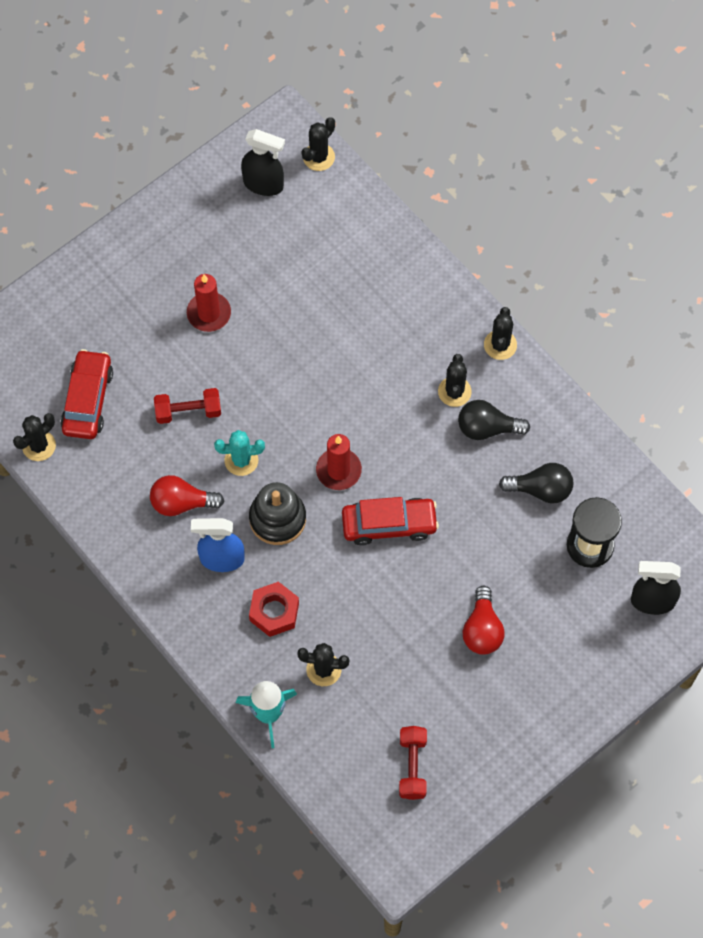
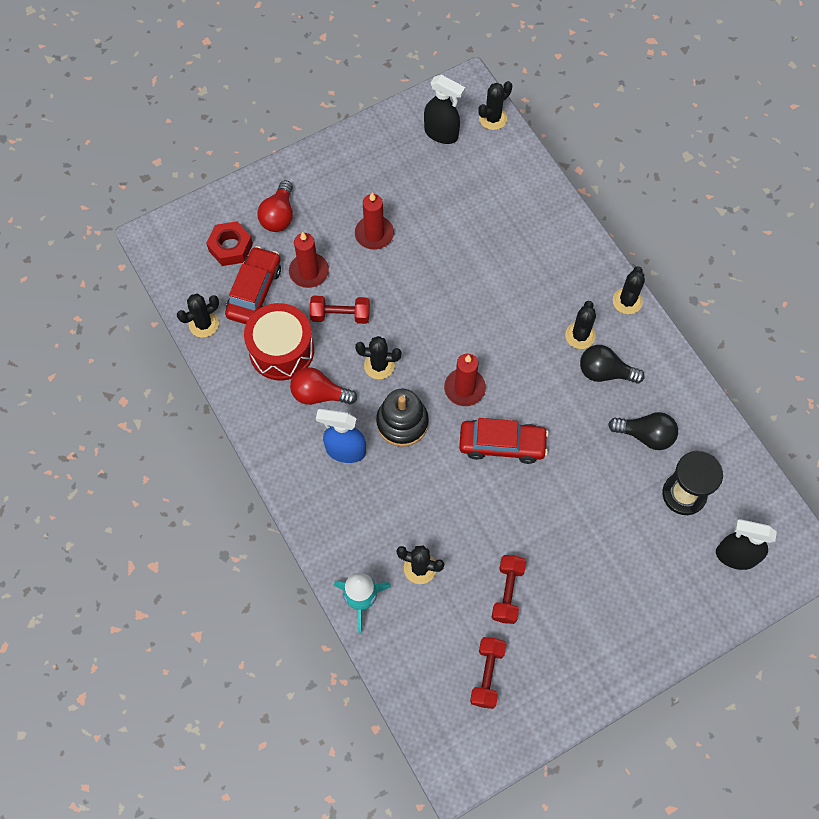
camera: 10 degrees right, 0 degrees up
turquoise cactus [214,430,265,476] -> black cactus [355,336,401,379]
red nut [249,582,299,637] -> red nut moved to [206,221,253,266]
red light bulb [463,586,505,655] -> red light bulb moved to [257,180,293,232]
none -> red drum [244,303,314,381]
none -> red candle [289,232,329,288]
none -> red dumbbell [492,555,526,624]

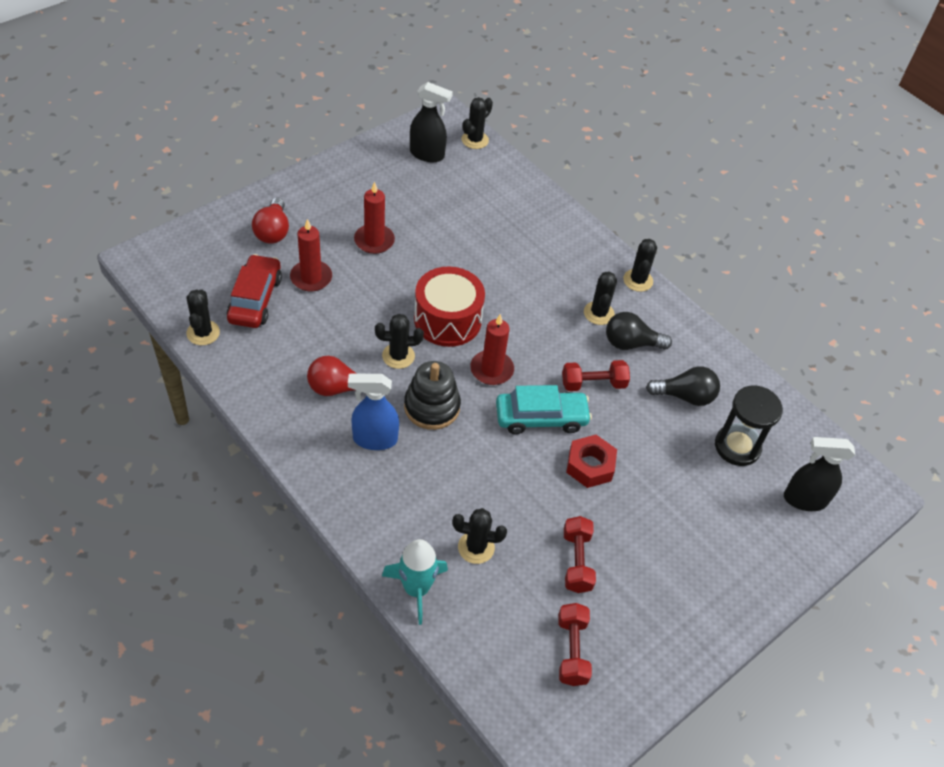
camera: 15 degrees left, 15 degrees down
black cactus [177,294,219,338] -> black cactus turned 45 degrees counterclockwise [186,289,220,345]
red nut [206,221,253,266] -> red nut moved to [566,435,617,488]
red drum [244,303,314,381] -> red drum moved to [414,266,485,347]
red dumbbell [310,296,370,324] -> red dumbbell moved to [562,360,630,391]
red car [459,418,549,464] -> turquoise car [496,385,592,434]

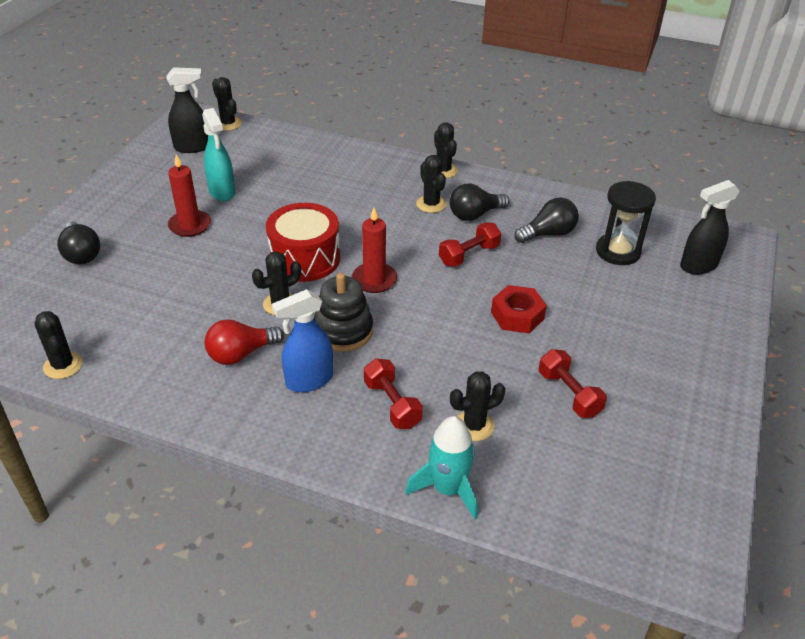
camera: 25 degrees left, 10 degrees down
red car [227,254,282,328] -> none
red light bulb [252,197,289,244] -> black light bulb [57,222,100,264]
red candle [290,219,332,291] -> none
black cactus [461,97,493,149] -> black cactus turned 45 degrees counterclockwise [212,77,242,131]
turquoise car [496,385,592,434] -> none
red dumbbell [558,603,592,686] -> red dumbbell moved to [364,358,423,429]
none -> turquoise spray bottle [202,108,235,201]

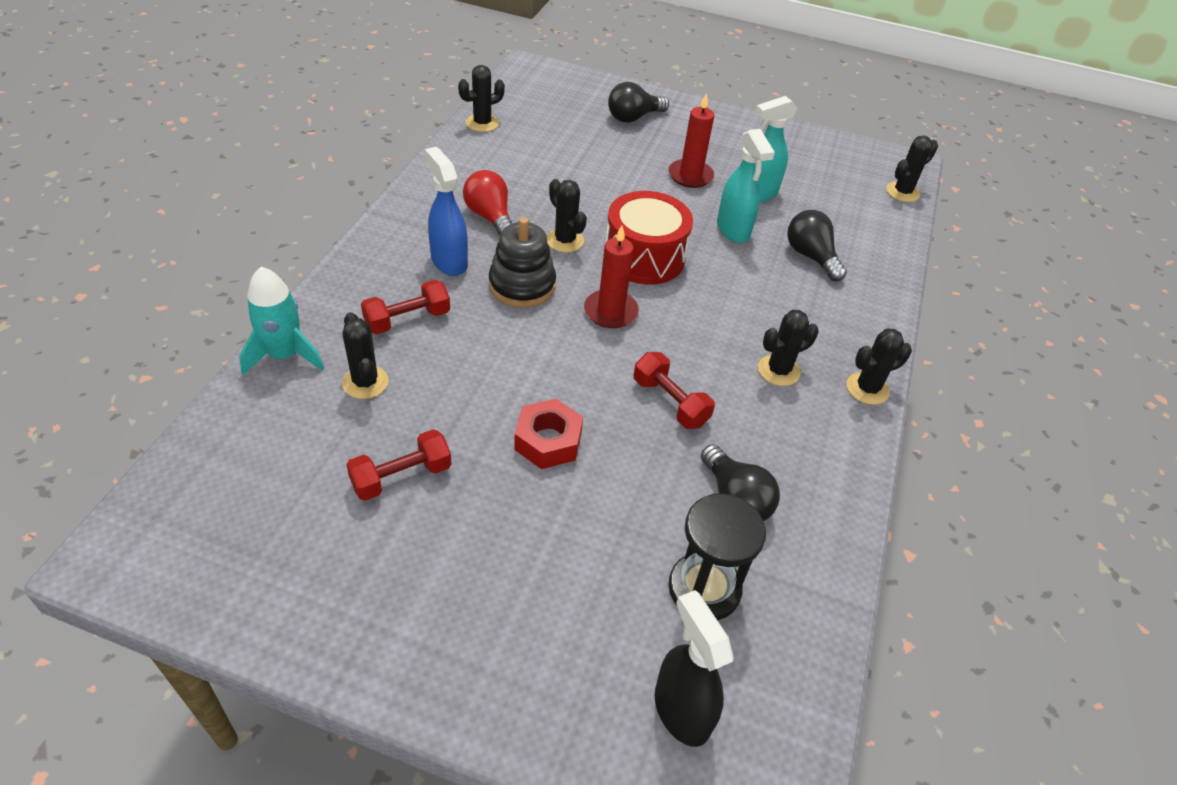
camera: 85 degrees right, 5 degrees up
black spray bottle [167,67,208,153] -> none
black light bulb [450,183,509,221] -> black light bulb moved to [787,210,847,282]
none -> turquoise spray bottle [717,129,775,243]

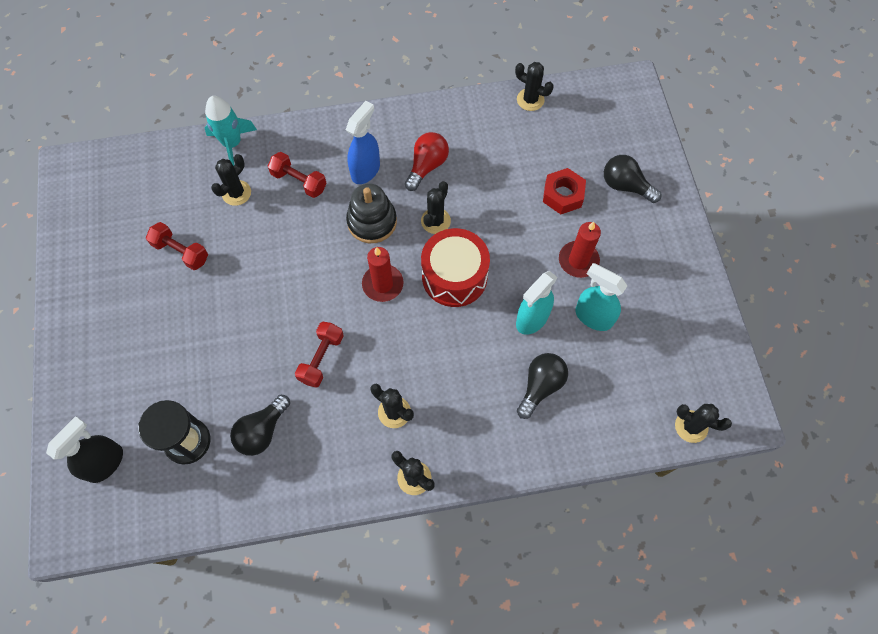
camera: 65 degrees right, 20 degrees up
red nut [514,399,583,469] -> red nut moved to [543,168,586,214]

